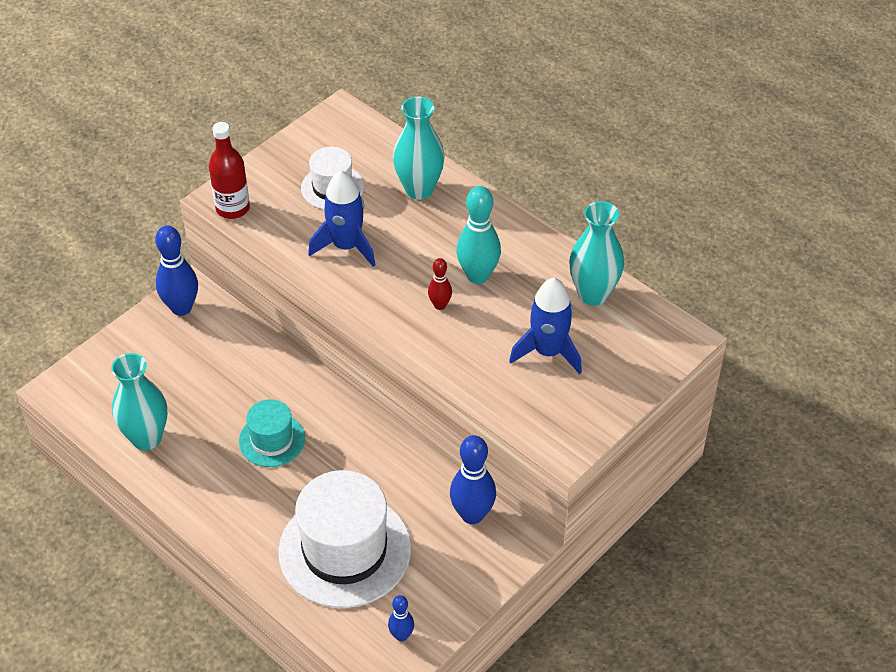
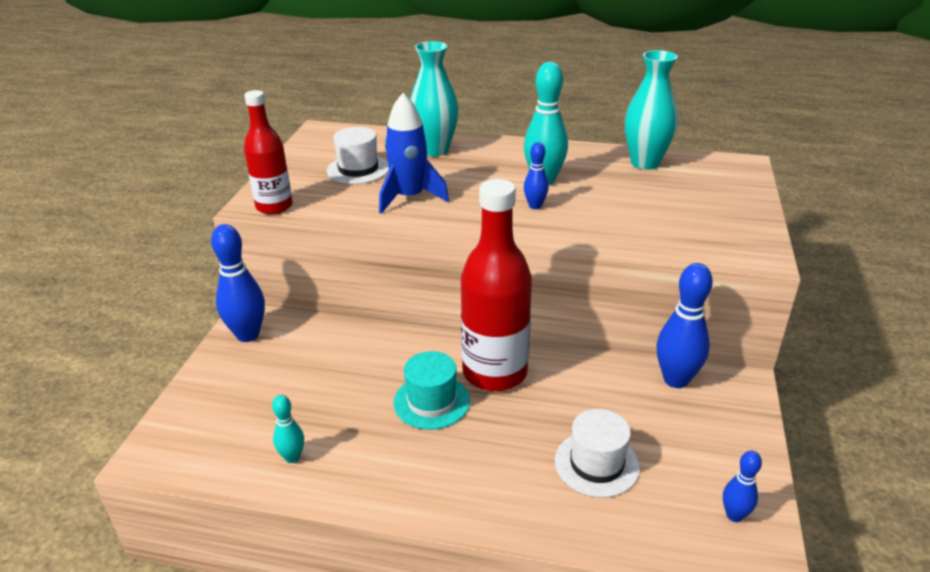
camera: 30 degrees left, 15 degrees down
turquoise vase [111,353,167,450] -> turquoise bowling pin [272,395,304,463]
white hat [278,470,411,608] -> white hat [555,409,640,498], size x0.53
red bowling pin [428,258,452,310] -> blue bowling pin [524,142,549,209]
blue rocket [509,278,582,374] -> none
none -> red bottle [461,179,532,391]

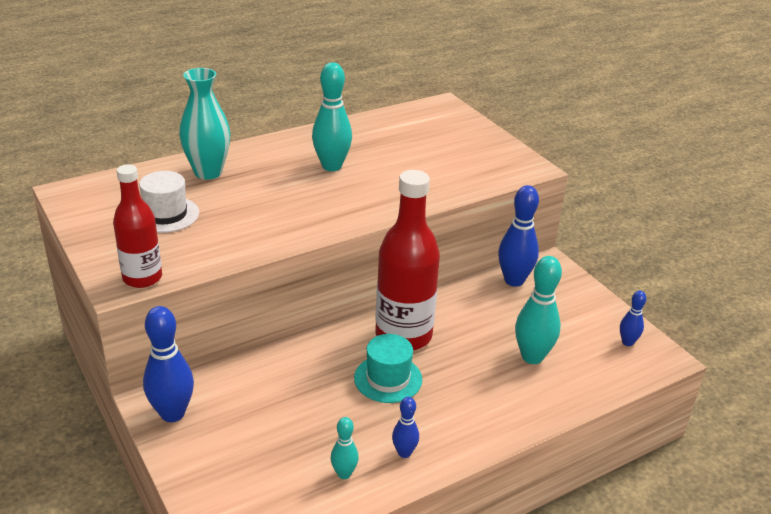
camera: 45 degrees left, 0 degrees up
blue rocket [379,93,449,214] -> none
blue bowling pin [524,142,549,209] -> blue bowling pin moved to [392,397,419,458]
white hat [555,409,640,498] -> turquoise bowling pin [515,256,562,364]
turquoise vase [625,50,678,170] -> none

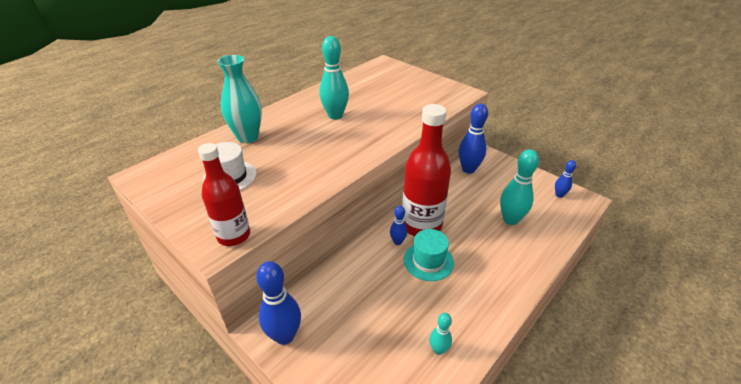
camera: 15 degrees left, 5 degrees up
blue bowling pin [392,397,419,458] -> blue bowling pin moved to [390,206,407,245]

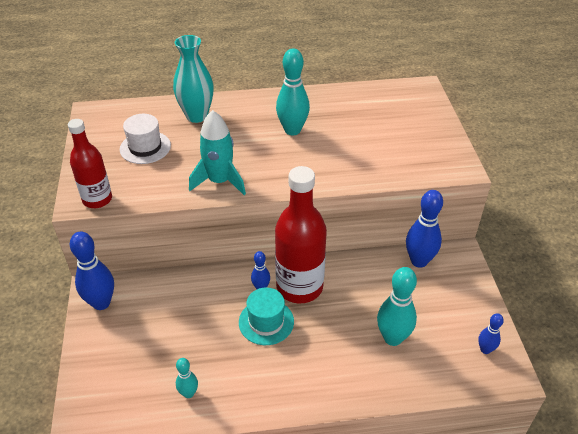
camera: 40 degrees right, 5 degrees up
none -> turquoise rocket [189,110,246,195]

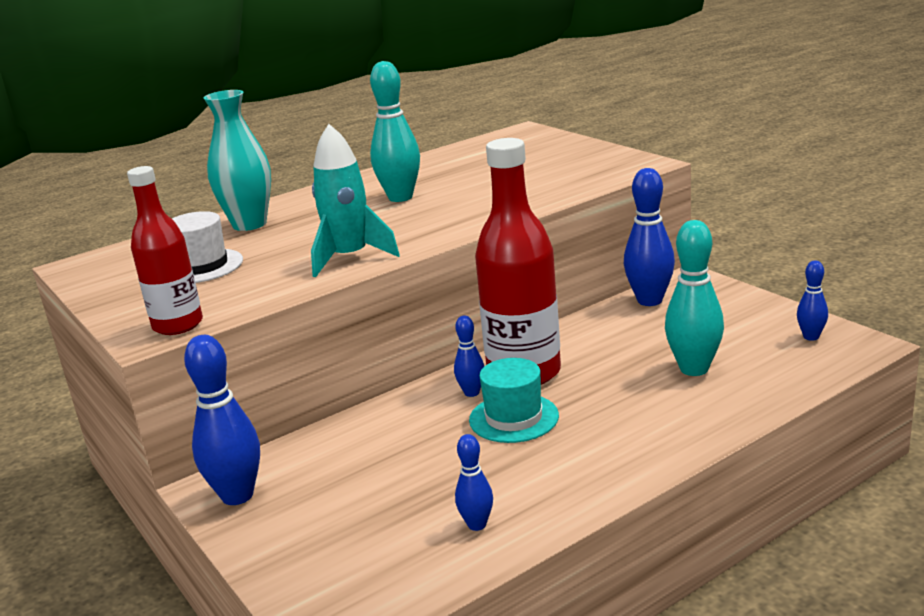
camera: 25 degrees left, 20 degrees down
turquoise bowling pin [176,358,198,398] -> blue bowling pin [455,434,493,531]

